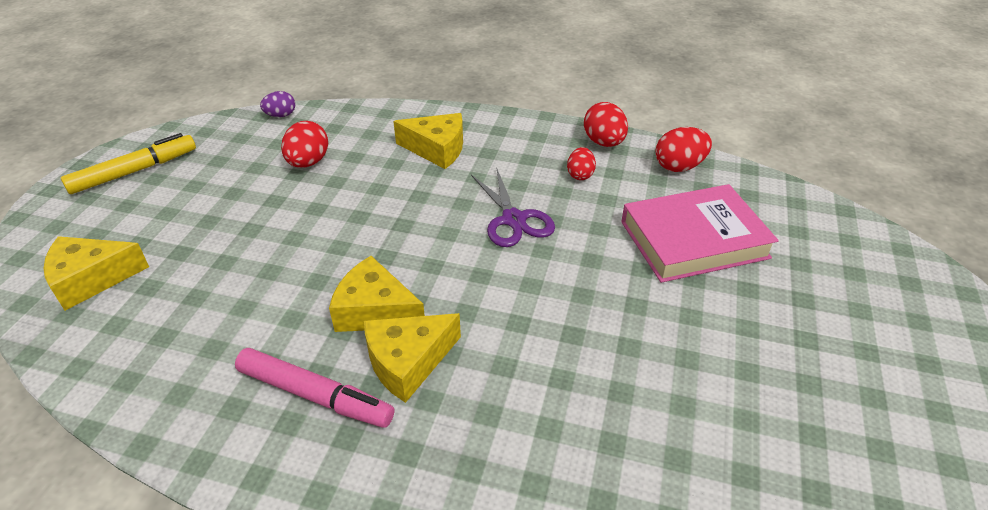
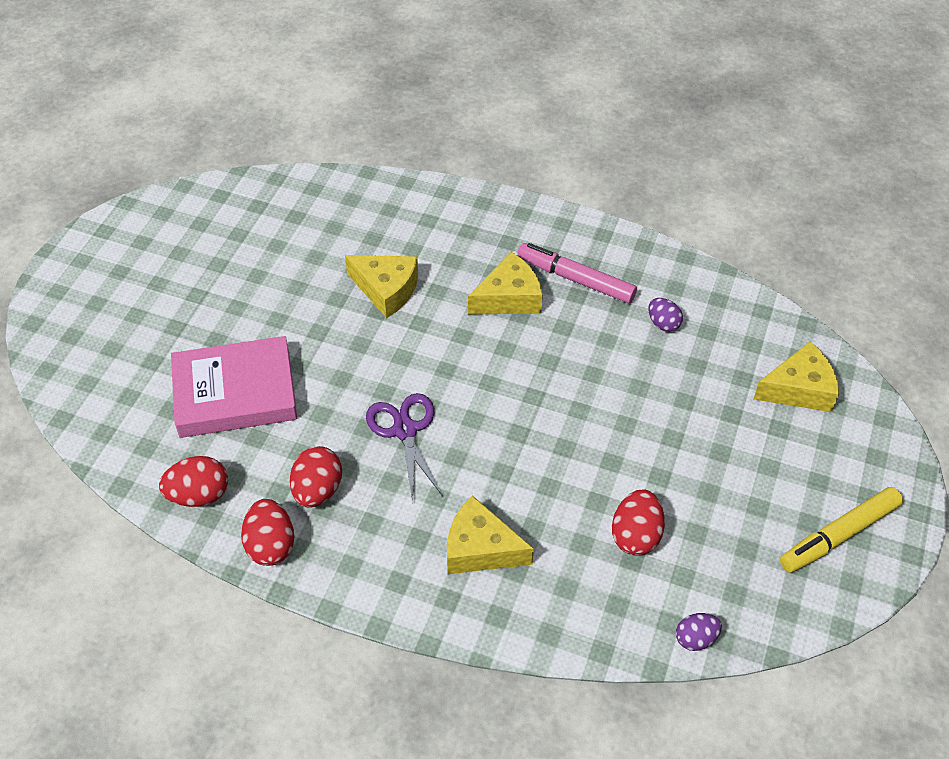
camera: 175 degrees left, 10 degrees up
yellow cheese [329,256,425,332] -> yellow cheese moved to [345,255,418,318]
red egg [567,147,596,180] -> red egg [290,446,342,508], size x1.54
none -> purple egg [649,298,683,332]

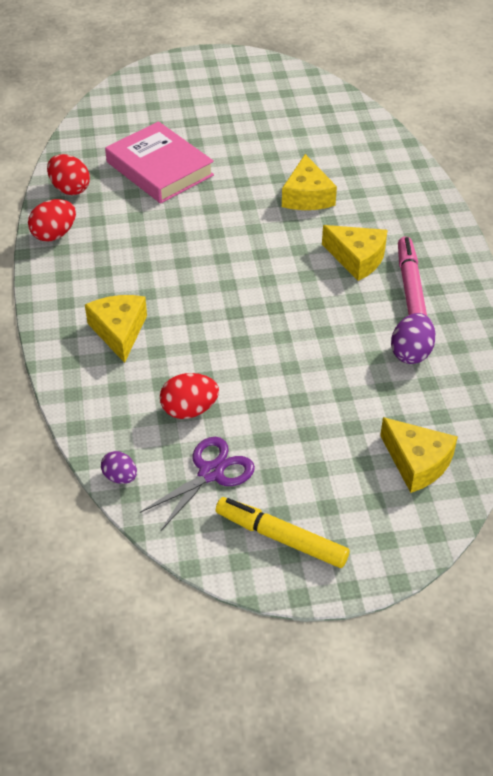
camera: 60 degrees right, 5 degrees down
red egg [290,446,342,508] -> none
purple scissors [366,393,443,503] -> purple scissors moved to [140,437,255,531]
purple egg [649,298,683,332] -> purple egg [391,313,436,364], size x1.54

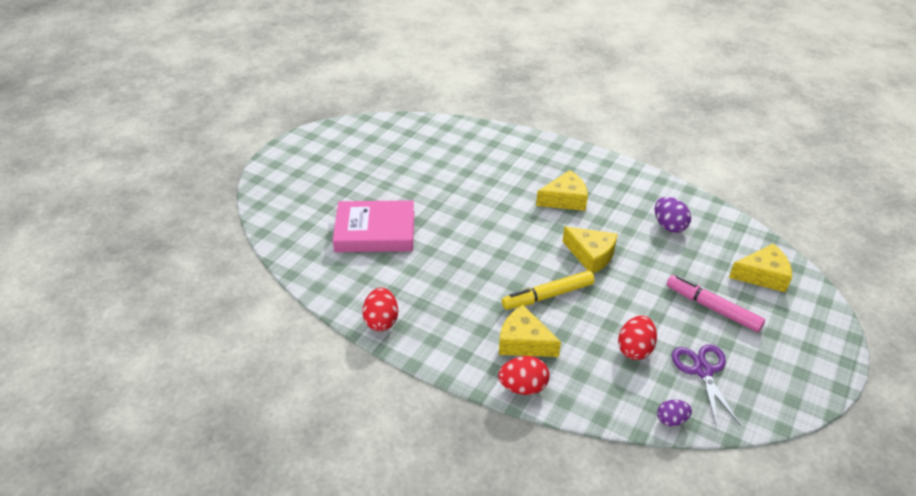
camera: 50 degrees left, 5 degrees down
red egg [47,154,90,195] -> red egg moved to [498,356,550,395]
yellow marker [216,497,349,568] -> yellow marker moved to [502,271,595,310]
yellow cheese [282,154,337,210] -> yellow cheese moved to [563,227,618,274]
pink marker [398,237,427,315] -> pink marker moved to [667,275,765,332]

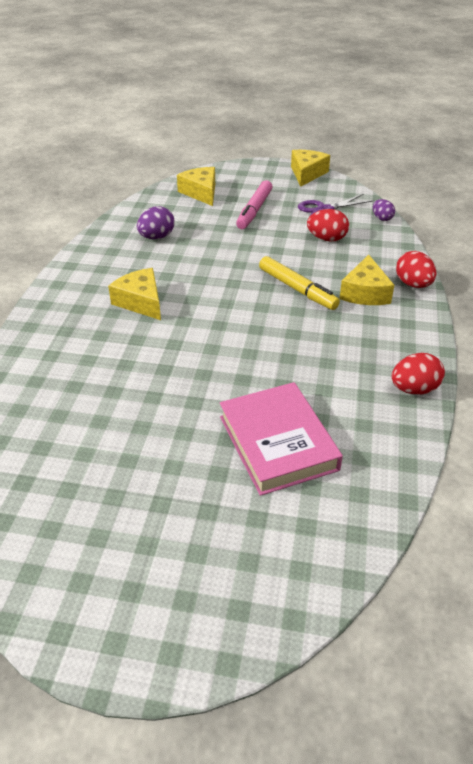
camera: 110 degrees left, 0 degrees up
yellow cheese [563,227,618,274] -> yellow cheese moved to [291,150,330,187]

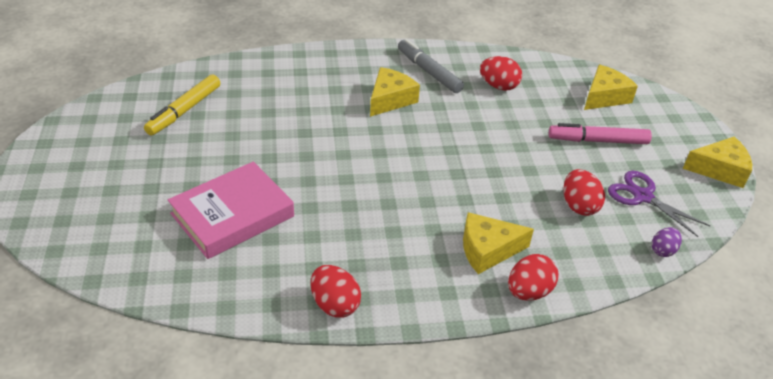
camera: 70 degrees right, 0 degrees up
purple egg [137,206,174,239] -> red egg [480,56,522,91]
yellow marker [259,256,340,310] -> yellow marker moved to [144,74,220,136]
none -> grey marker [398,39,464,93]

